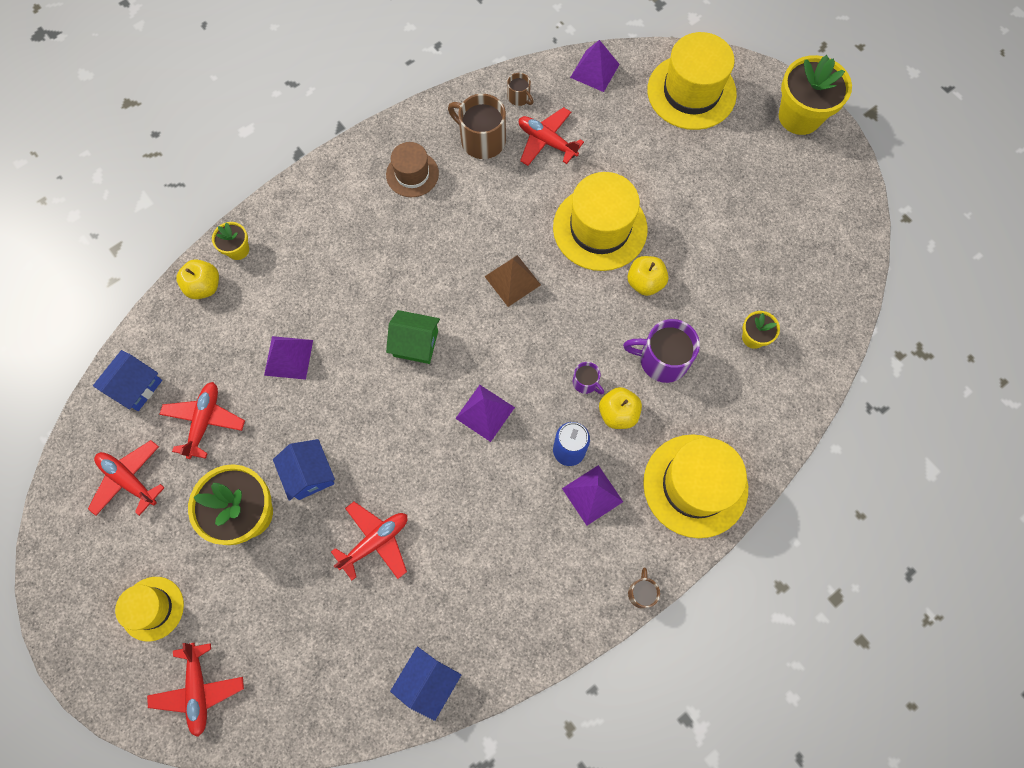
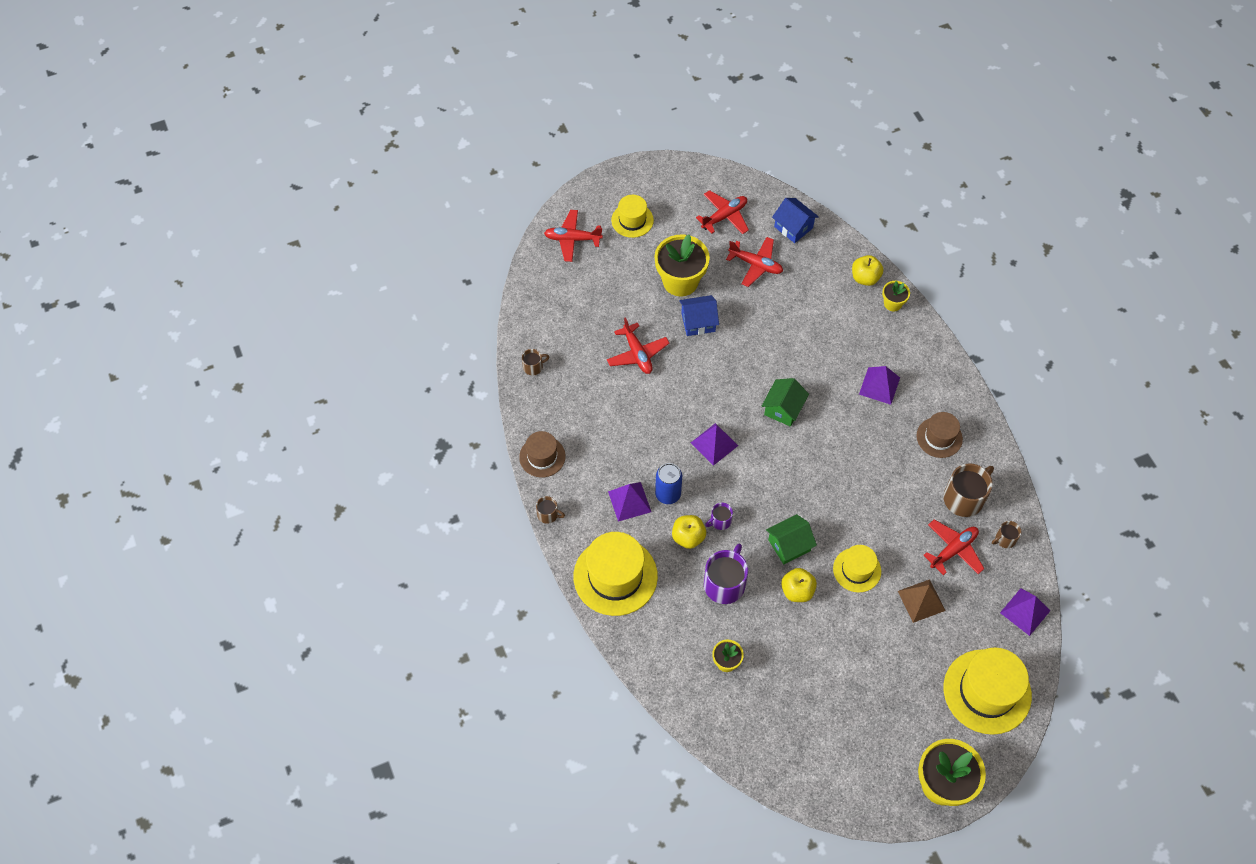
camera: 105 degrees right, 10 degrees down
purple pyramid [264,336,313,380] -> purple pyramid moved to [859,366,900,405]
blue house [390,647,461,721] -> brown mug [522,349,549,376]
brown pyramid [484,255,541,307] -> brown pyramid moved to [898,579,946,623]
yellow hat [553,172,648,271] -> yellow hat [833,545,881,592], size x0.57
none -> brown hat [519,431,566,478]
none -> green house [766,514,817,564]

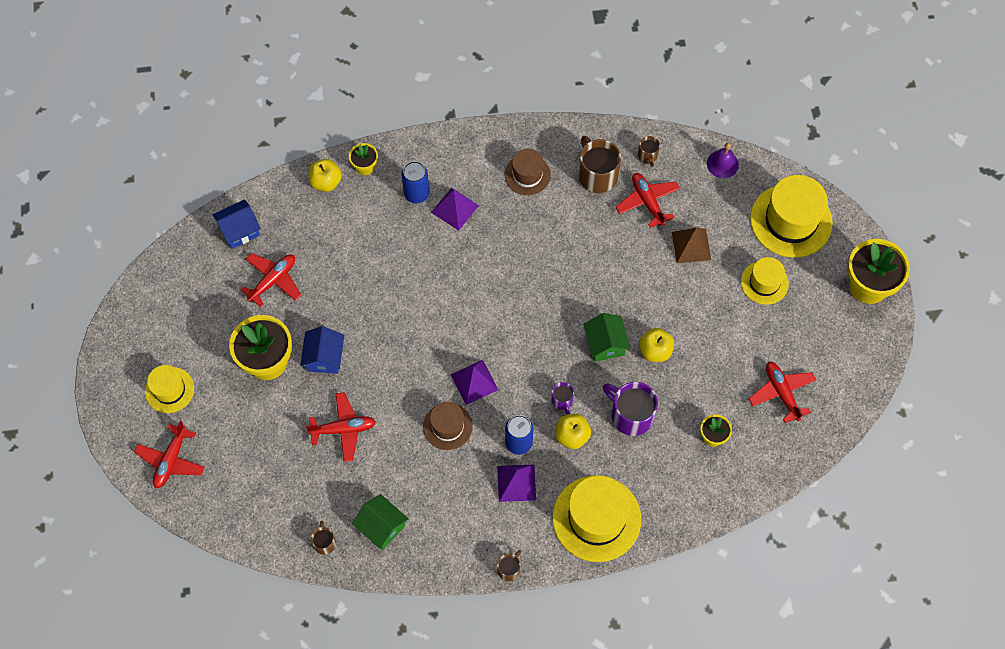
camera: 75 degrees left, 5 degrees up
brown hat [519,431,566,478] -> brown hat moved to [423,402,473,450]
red plane [696,190,749,234] -> red plane moved to [748,362,817,423]
green house [762,378,809,427] -> green house moved to [352,494,408,549]
yellow hat [833,545,881,592] -> yellow hat moved to [741,257,789,305]
purple pyramid [1000,588,1050,636] -> purple bell [707,143,739,178]
none -> blue can [401,161,430,203]

